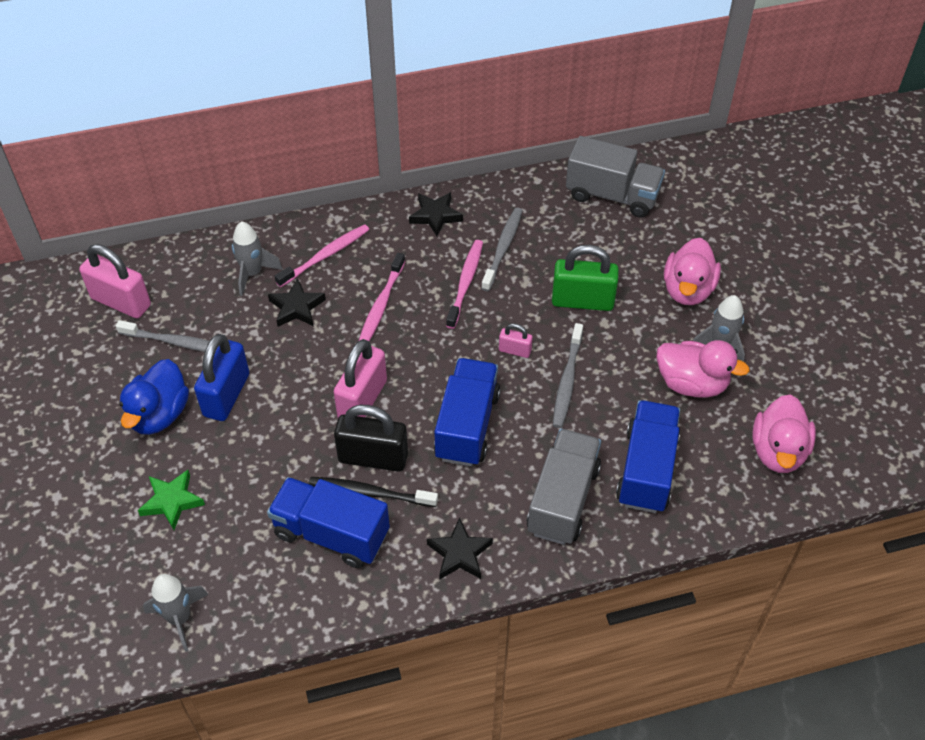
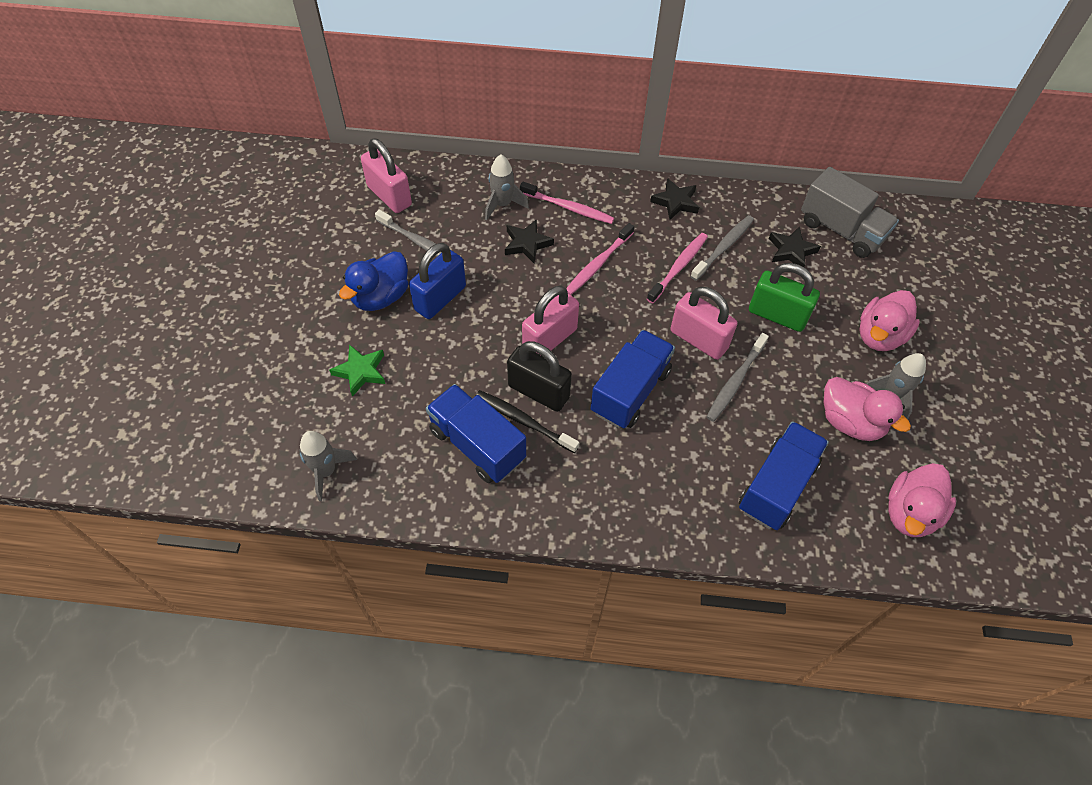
camera: 20 degrees right, 5 degrees up
pink toothbrush [275,224,370,287] -> pink toothbrush turned 45 degrees clockwise [520,182,614,224]
black star [427,517,493,579] -> black star moved to [769,226,821,267]
pink padlock [499,323,533,358] -> pink padlock [670,287,737,360], size x2.00
grey truck [527,429,601,545] -> none

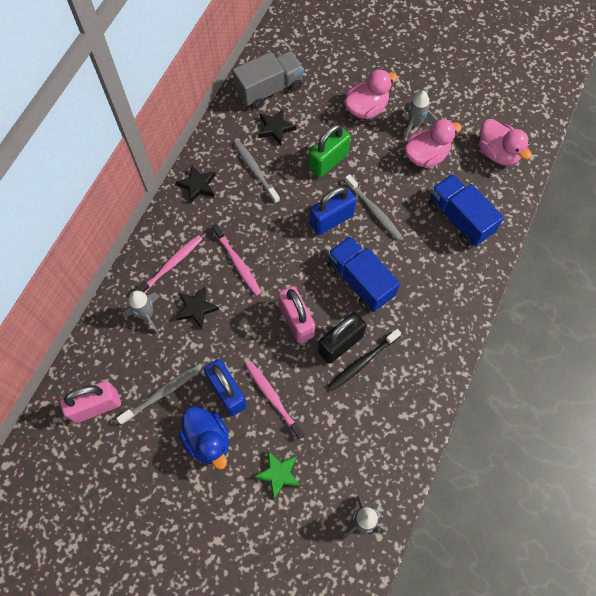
camera: 70 degrees left, 10 degrees up
blue truck [426,384,526,483] -> none
pink toothbrush [647,233,708,303] -> pink toothbrush moved to [246,362,304,440]
pink padlock [670,287,737,360] -> blue padlock [310,186,356,235]
pink duck [859,290,920,351] -> pink duck turned 90 degrees counterclockwise [344,70,397,119]

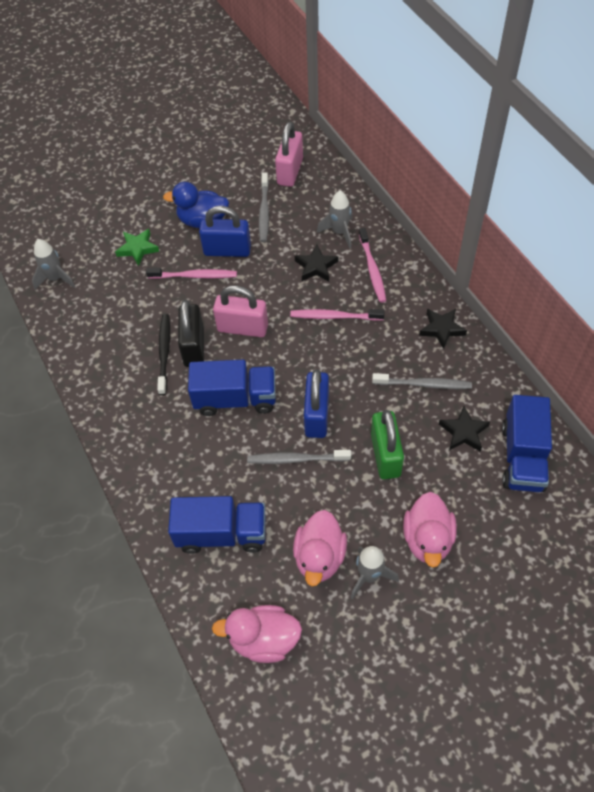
camera: 130 degrees right, 10 degrees down
grey truck [232,51,304,109] -> blue truck [502,395,552,492]

